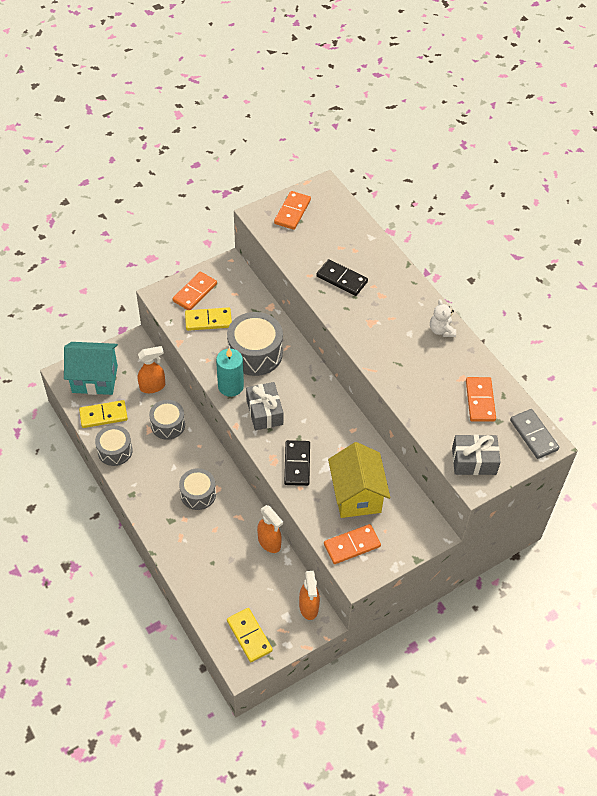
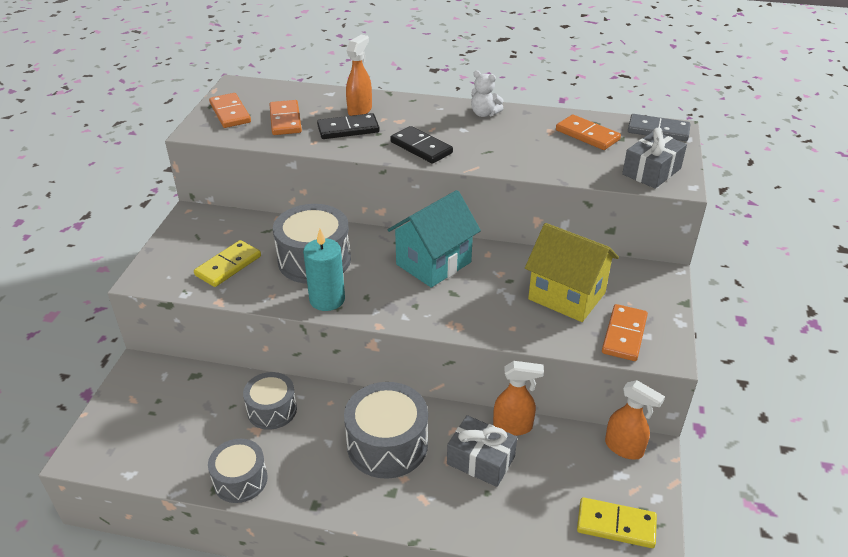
camera: 45 degrees left, 15 degrees down
turquoise house [64,342,118,395] -> turquoise house moved to [388,190,481,288]
yellow domino [79,400,128,428] -> none
orange spray bottle [138,346,165,393] -> orange spray bottle moved to [346,35,372,116]
orange domino [172,271,217,310] -> orange domino moved to [269,100,302,135]
grey drum [179,468,216,510] -> grey drum [344,382,428,479], size x1.58
grey gift [246,382,284,430] -> grey gift moved to [447,415,517,487]
black domino [284,440,310,486] -> black domino moved to [390,126,453,164]

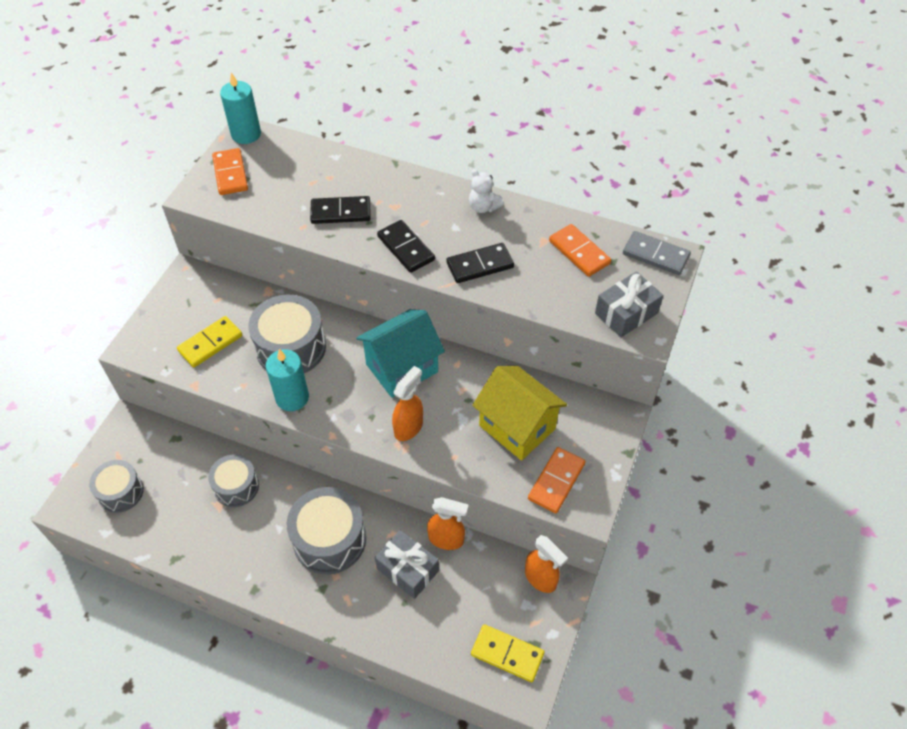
camera: 10 degrees right, 15 degrees up
grey drum [208,439,268,503] -> grey drum moved to [89,460,144,513]
orange domino [269,100,302,135] -> none
orange spray bottle [346,35,372,116] -> orange spray bottle moved to [392,366,423,441]
none -> turquoise candle [220,72,261,144]
none -> black domino [446,243,514,283]

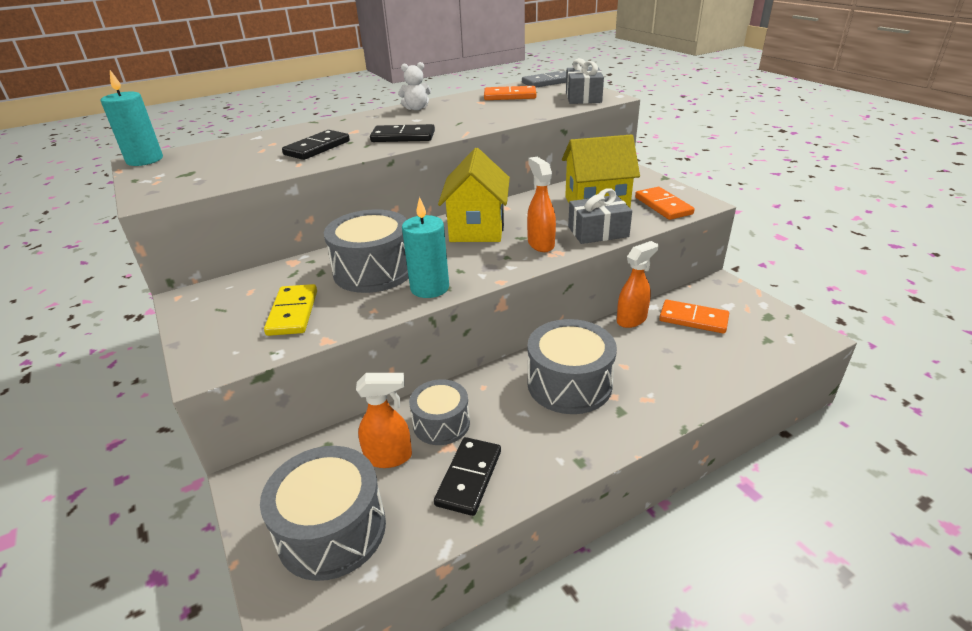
camera: 50 degrees left, 20 degrees down
grey drum [89,460,144,513] -> grey drum [260,446,386,581], size x1.58
orange domino [212,148,248,195] -> orange domino moved to [659,300,729,334]
turquoise house [356,309,445,398] -> yellow house [438,148,510,242]
grey gift [375,530,439,599] -> grey gift moved to [568,188,632,244]
black domino [446,243,514,283] -> black domino moved to [434,437,501,516]
yellow domino [471,624,545,682] -> none
orange spray bottle [525,535,568,593] -> orange spray bottle moved to [356,373,412,468]

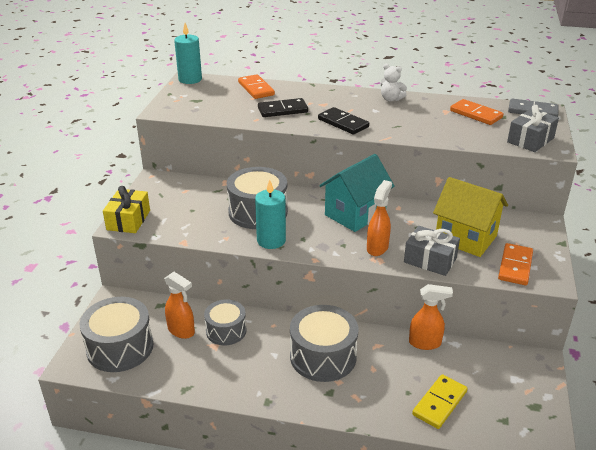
camera: 40 degrees right, 0 degrees up
yellow domino [264,284,317,336] -> yellow domino moved to [412,374,468,429]
black domino [434,437,501,516] -> none
yellow house [438,148,510,242] -> turquoise house [319,154,395,232]
orange domino [659,300,729,334] -> orange domino moved to [238,74,275,99]
none -> yellow gift [103,186,150,233]

